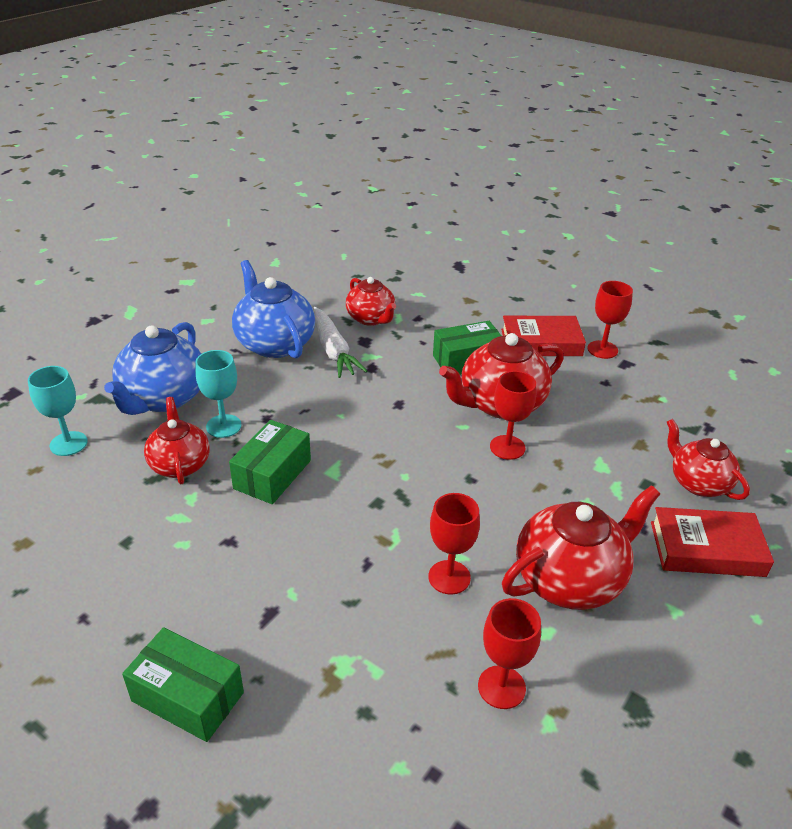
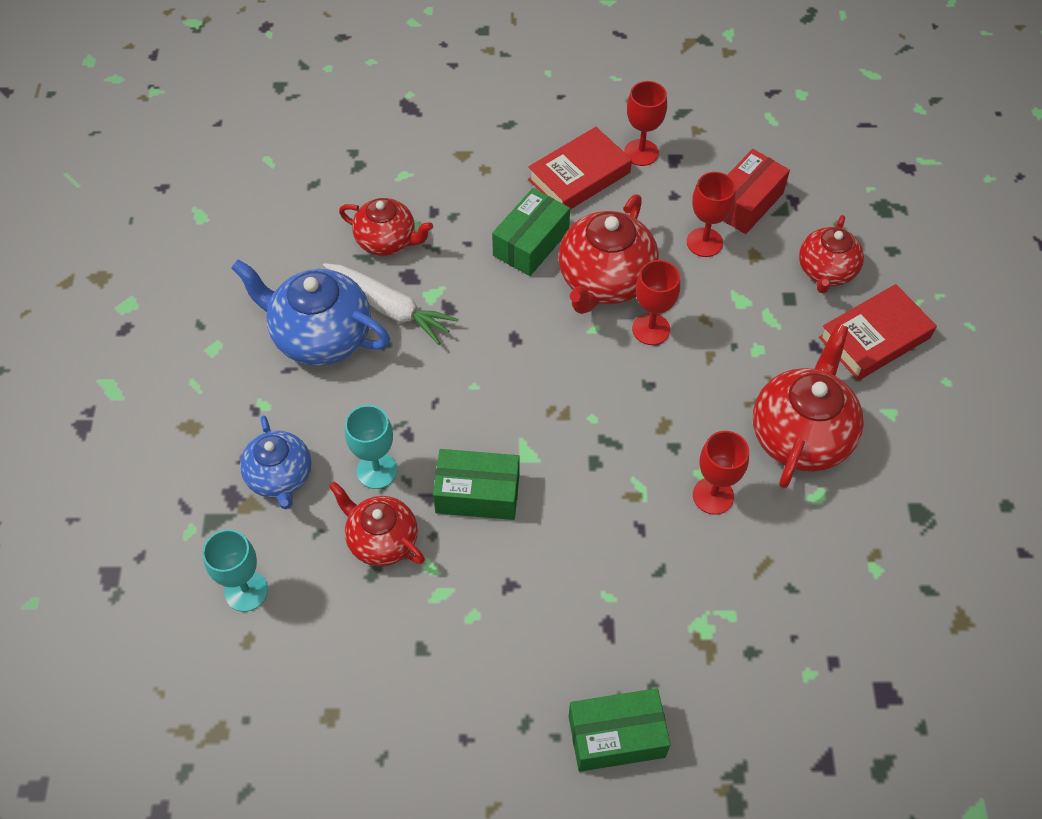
camera: 35 degrees left, 20 degrees up
blue teapot [104,322,201,415] -> blue teapot [240,415,312,509], size x0.64
green box [229,420,311,504] -> green box turned 75 degrees counterclockwise [433,449,520,520]
red goblet [478,598,541,709] -> red goblet moved to [687,172,736,257]
red teapot [667,419,750,500] -> red teapot turned 90 degrees counterclockwise [799,215,864,293]
none -> red box [724,149,790,234]

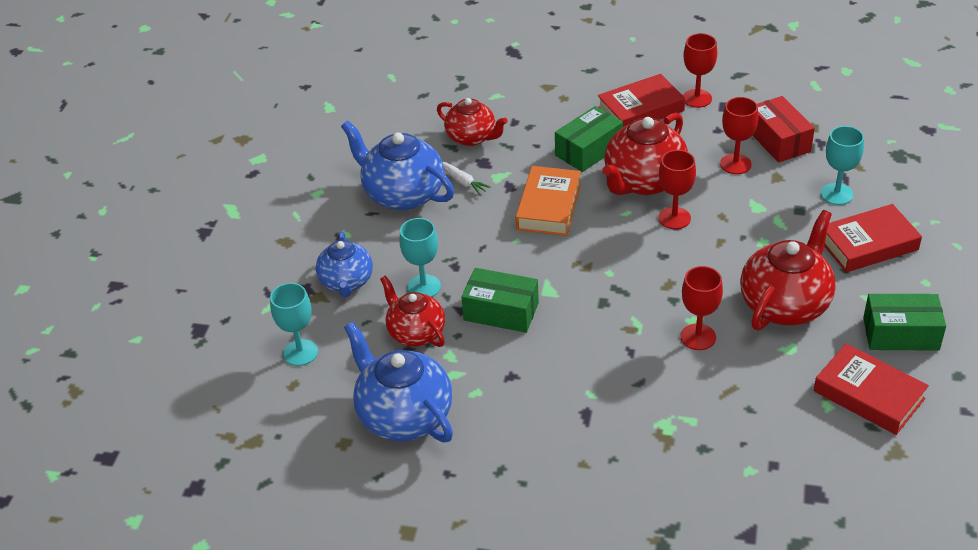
camera: 15 degrees right, 15 degrees down
white carrot [323,263,458,345] -> white carrot [443,162,491,195], size x0.55
green box [569,688,671,772] -> green box moved to [863,294,946,351]
red box [724,149,790,234] -> red box turned 75 degrees counterclockwise [752,96,815,163]
red teapot [799,215,864,293] -> turquoise goblet [821,126,864,205]
none -> blue teapot [344,322,453,442]
none -> orange book [516,166,581,236]
none -> red book [813,343,929,435]

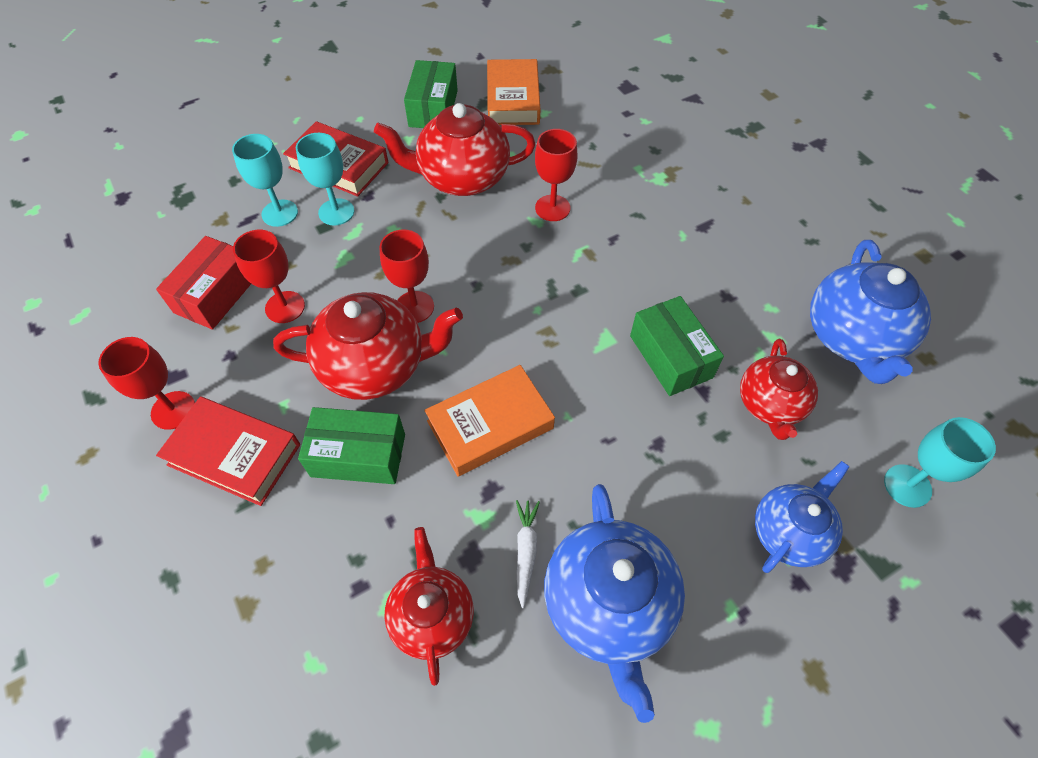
camera: 135 degrees left, 15 degrees up
turquoise goblet [399,218,441,297] -> turquoise goblet moved to [296,133,354,226]
red book [813,343,929,435] -> orange book [487,59,540,125]
green box [863,294,946,351] -> green box turned 45 degrees clockwise [404,60,458,128]

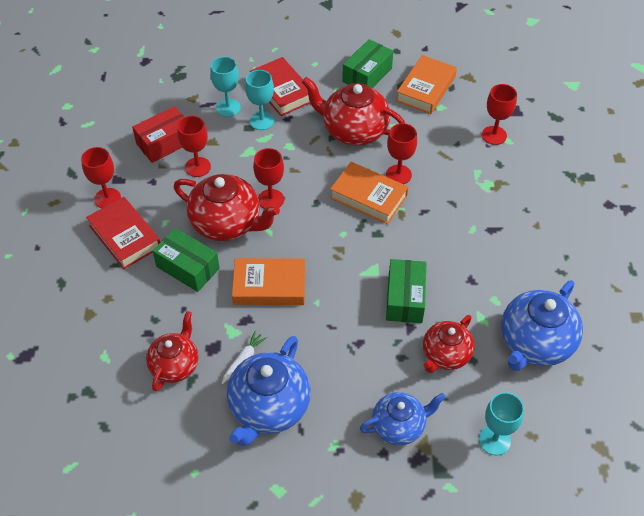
camera: 30 degrees right, 5 degrees down
none -> orange book [330,162,408,224]
none -> red goblet [482,84,517,145]

